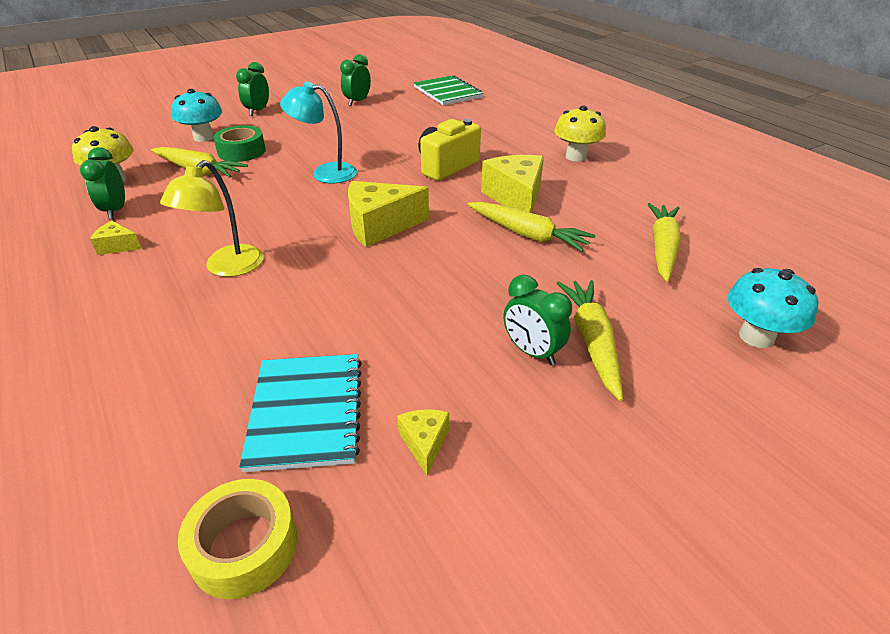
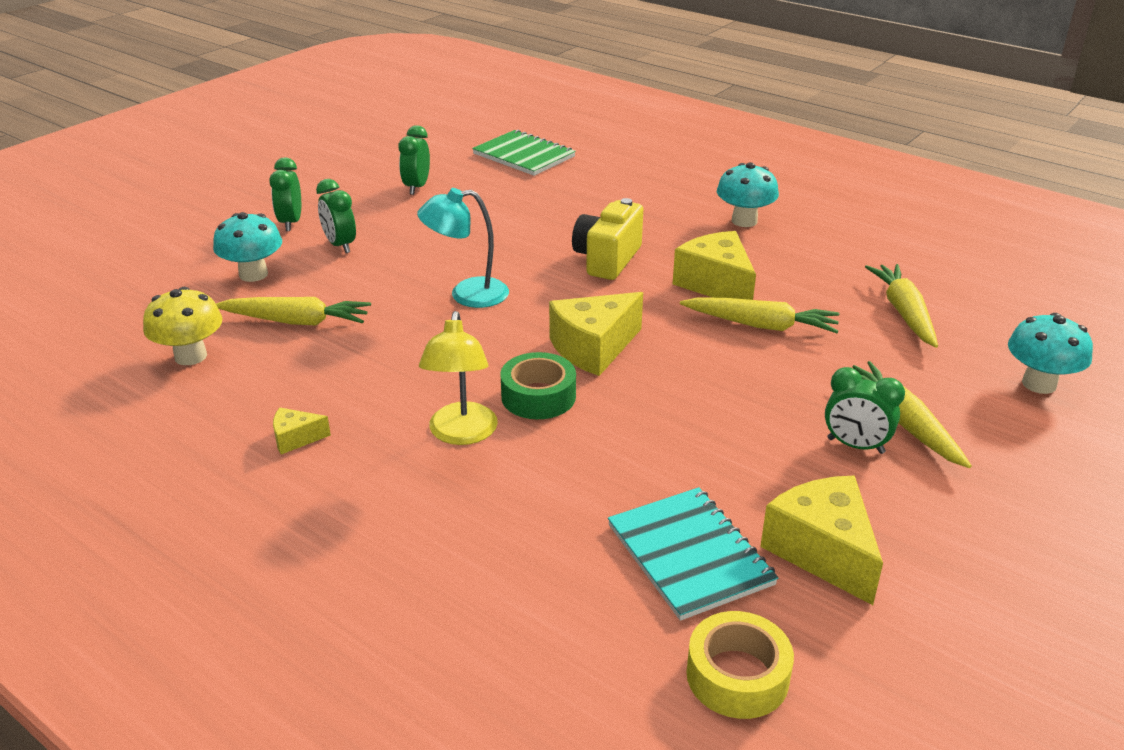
camera: 20 degrees left, 5 degrees down
green clock [80,147,125,219] -> green clock moved to [316,179,356,253]
green tape [213,125,266,162] -> green tape moved to [500,352,576,419]
yellow cheese [397,409,449,476] -> yellow cheese [760,476,883,605], size x2.03
yellow mushroom [554,106,606,162] -> turquoise mushroom [717,162,779,227]

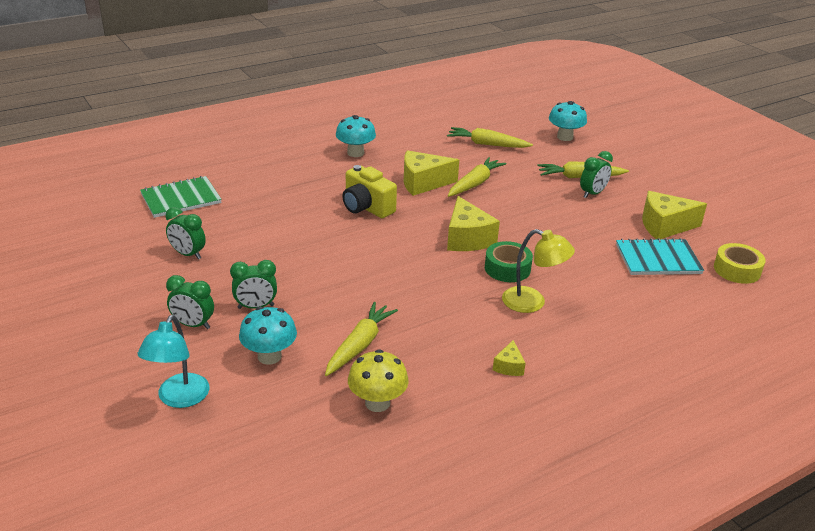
camera: 70 degrees left, 0 degrees up
turquoise lamp [417,188,509,308] -> turquoise lamp moved to [137,315,209,408]

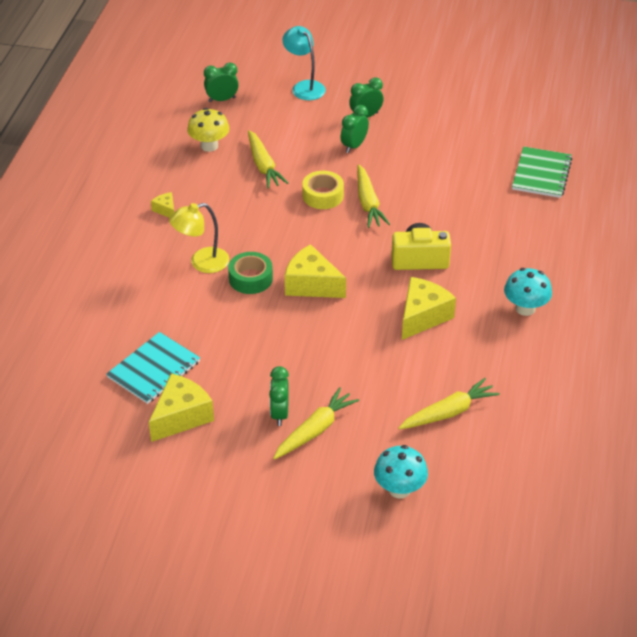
camera: 135 degrees right, 10 degrees up
green clock [165,207,206,260] -> green clock moved to [204,63,239,102]
turquoise mushroom [239,307,297,365] -> none
yellow carrot [448,157,506,197] -> yellow carrot moved to [357,164,390,228]
yellow tape [714,243,766,284] -> yellow tape moved to [302,171,344,209]

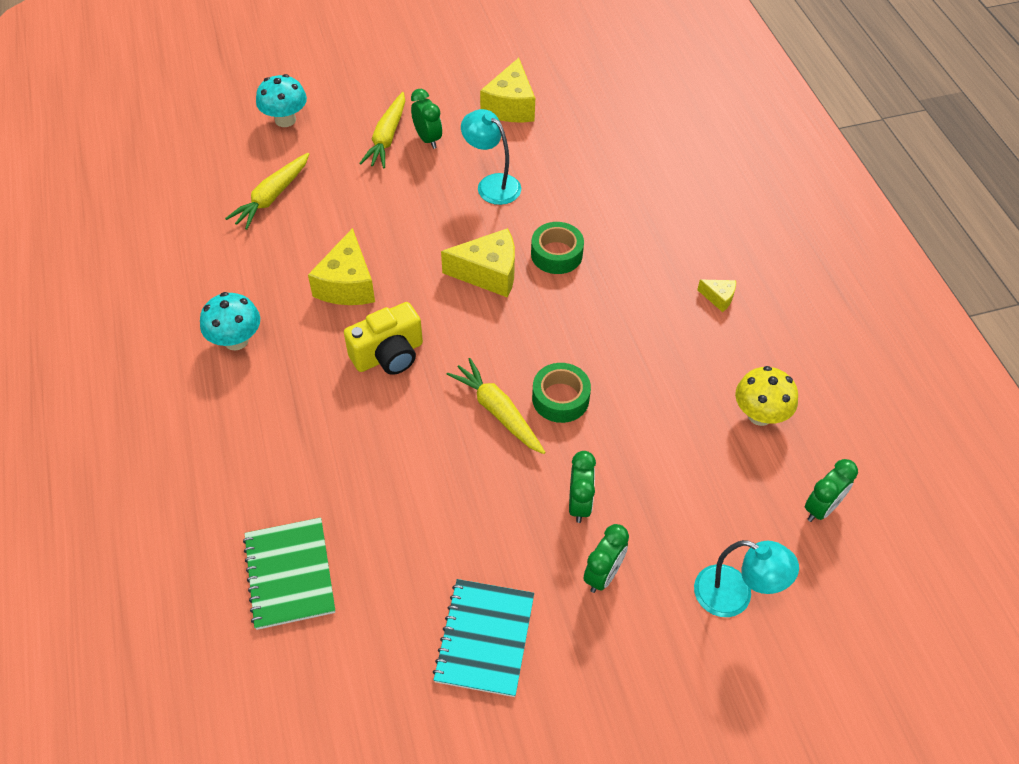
camera: 150 degrees right, 10 degrees up
turquoise notebook [106,332,200,404] -> turquoise notebook moved to [433,579,534,697]
yellow lamp [169,203,229,273] -> none
yellow carrot [248,130,288,189] -> none
yellow tape [302,171,344,209] -> green tape [532,363,591,423]
none -> turquoise lamp [461,109,521,205]

